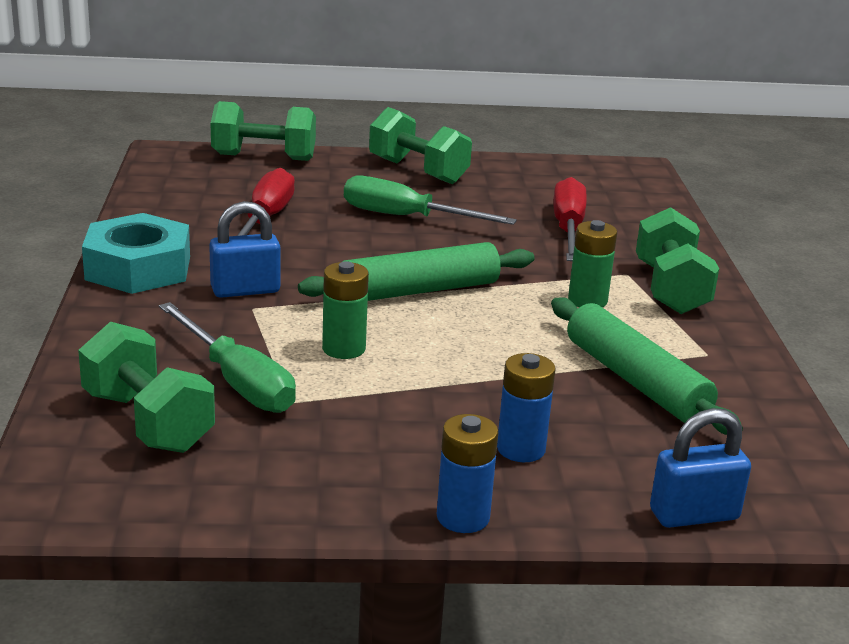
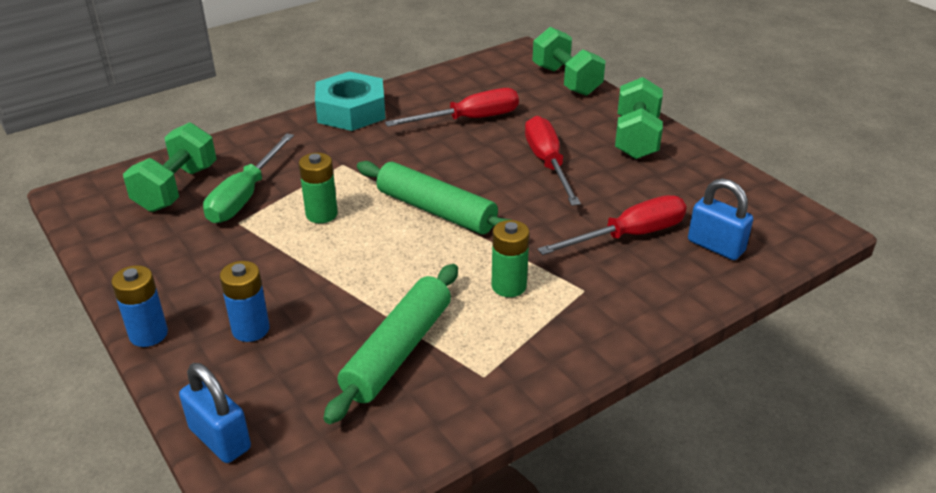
camera: 60 degrees right, 10 degrees up
blue padlock [209,201,281,298] -> blue padlock moved to [688,178,753,260]
green screwdriver [344,175,517,225] -> red screwdriver [525,116,581,206]
green dumbbell [636,207,719,314] -> none

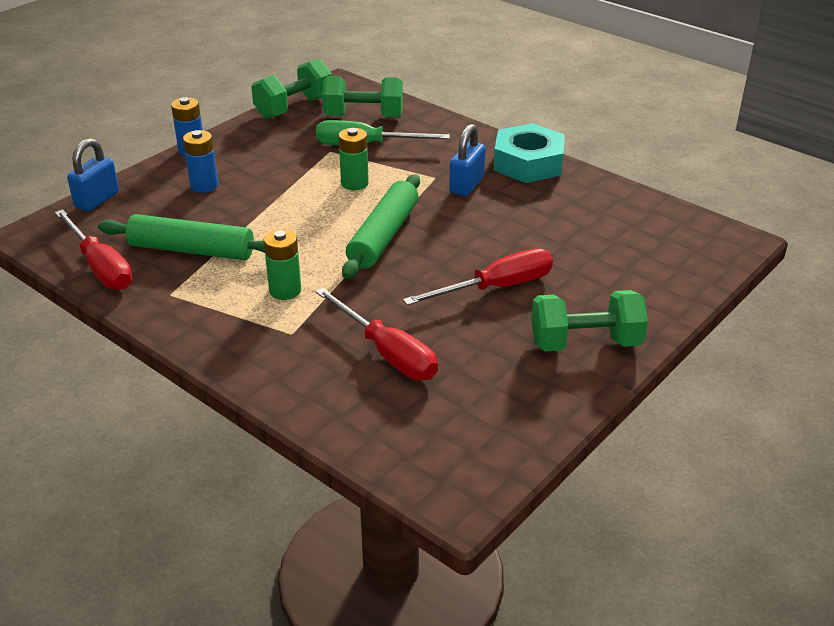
camera: 75 degrees right, 0 degrees up
red screwdriver [385,88,519,127] -> red screwdriver moved to [55,209,133,290]
green dumbbell [532,27,606,96] -> green dumbbell moved to [251,58,332,119]
blue padlock [688,178,753,260] -> blue padlock moved to [449,124,486,196]

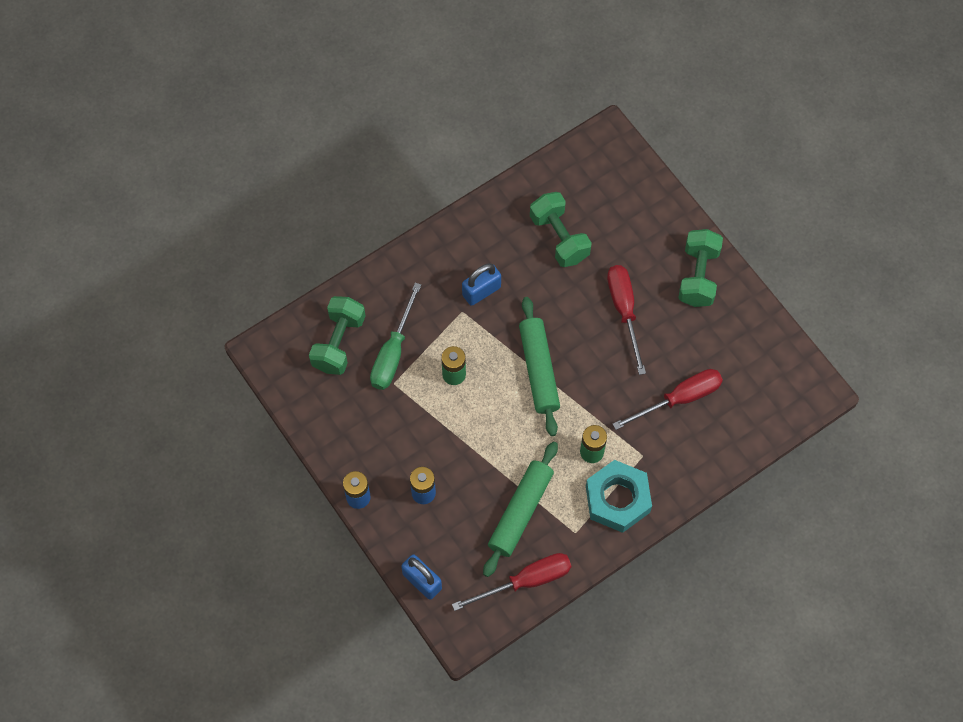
camera: 75 degrees left, 30 degrees up
green dumbbell [251,58,332,119] -> green dumbbell moved to [530,192,592,267]
green rolling pin [342,174,420,279] -> green rolling pin turned 45 degrees clockwise [519,297,560,436]
blue padlock [449,124,486,196] -> blue padlock turned 75 degrees counterclockwise [462,263,501,306]
turquoise nut [494,123,565,183] -> turquoise nut moved to [586,460,652,533]

